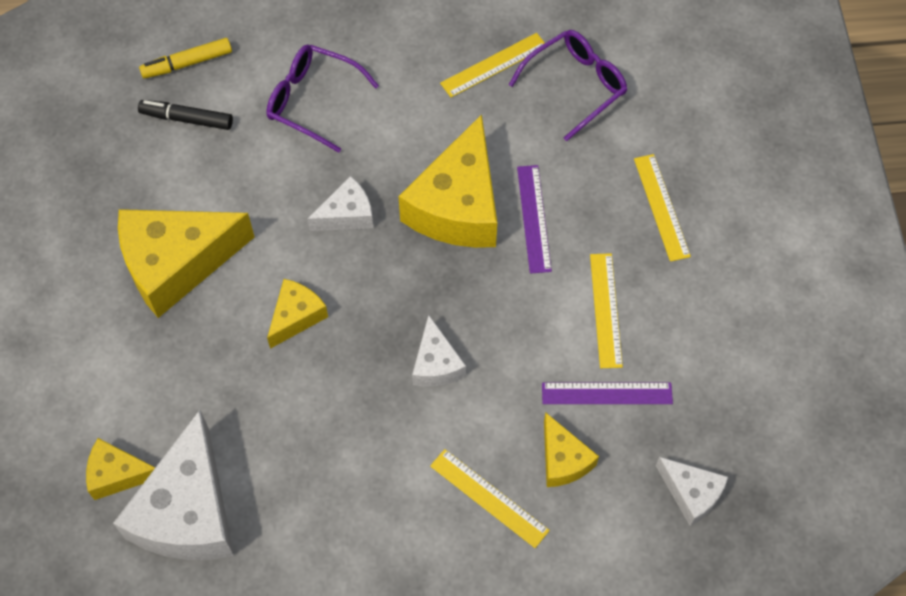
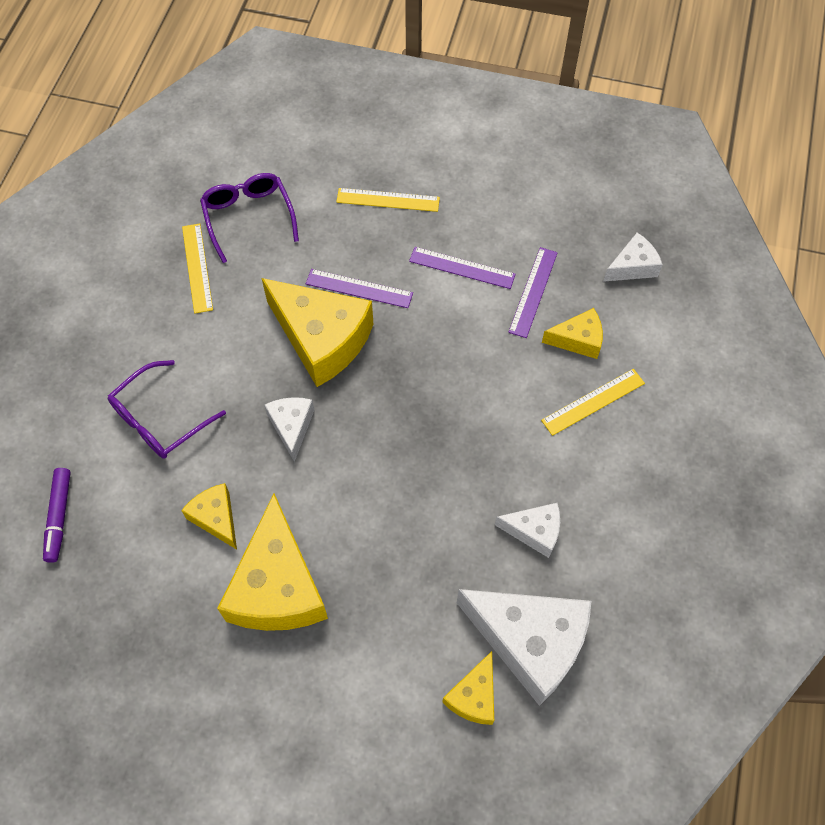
camera: 70 degrees left, 0 degrees up
black marker [138,100,233,130] -> none
yellow marker [139,38,232,79] -> purple marker [43,468,71,563]
yellow cheese [267,279,328,349] -> yellow cheese moved to [181,483,237,550]
white cheese [412,315,466,387] -> white cheese moved to [495,502,560,558]
yellow ruler [590,253,623,368] -> purple ruler [409,247,516,289]

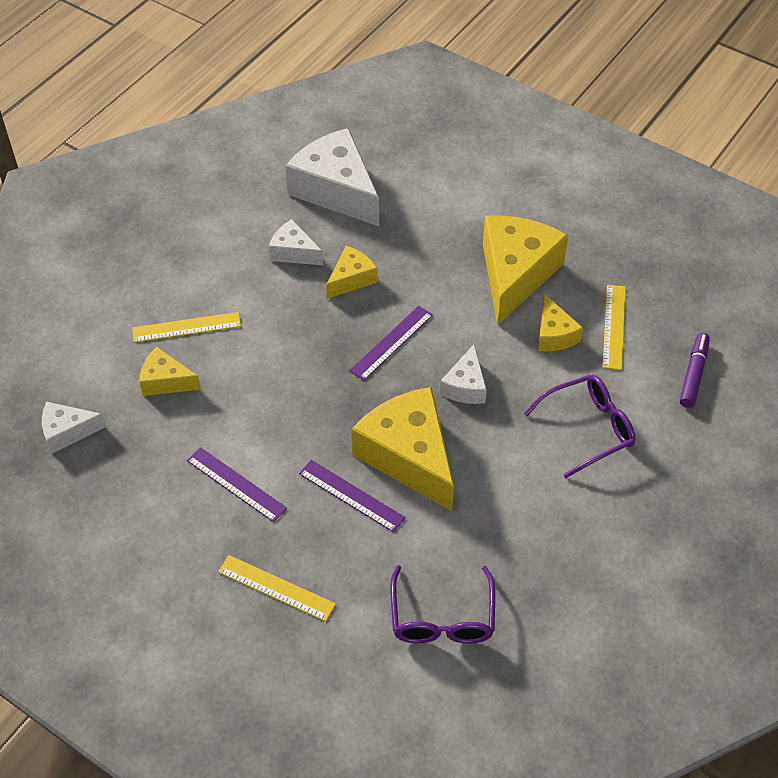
camera: 160 degrees left, 10 degrees down
yellow ruler [182,223,213,314] -> yellow ruler moved to [603,285,626,370]
yellow cheese [442,651,494,725] -> yellow cheese moved to [326,246,378,299]
purple ruler [508,247,558,338] -> purple ruler moved to [349,306,433,381]

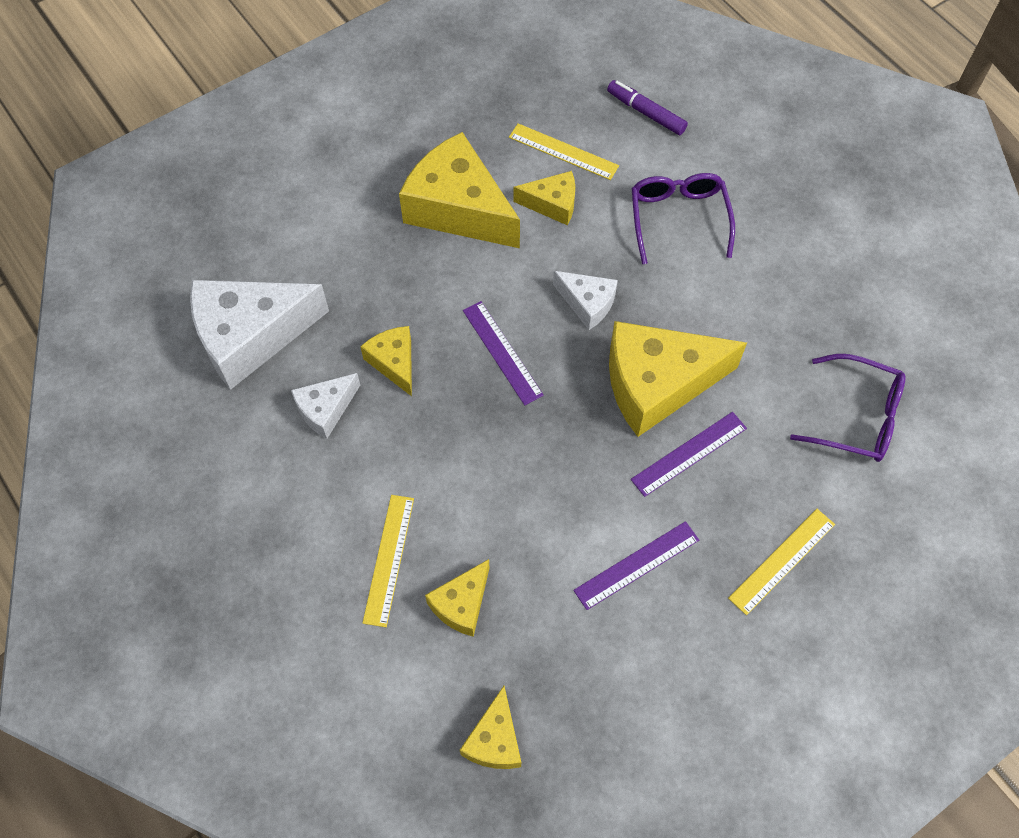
camera: 70 degrees left, 10 degrees up
white cheese [42,402,106,453] -> yellow cheese [460,686,521,769]

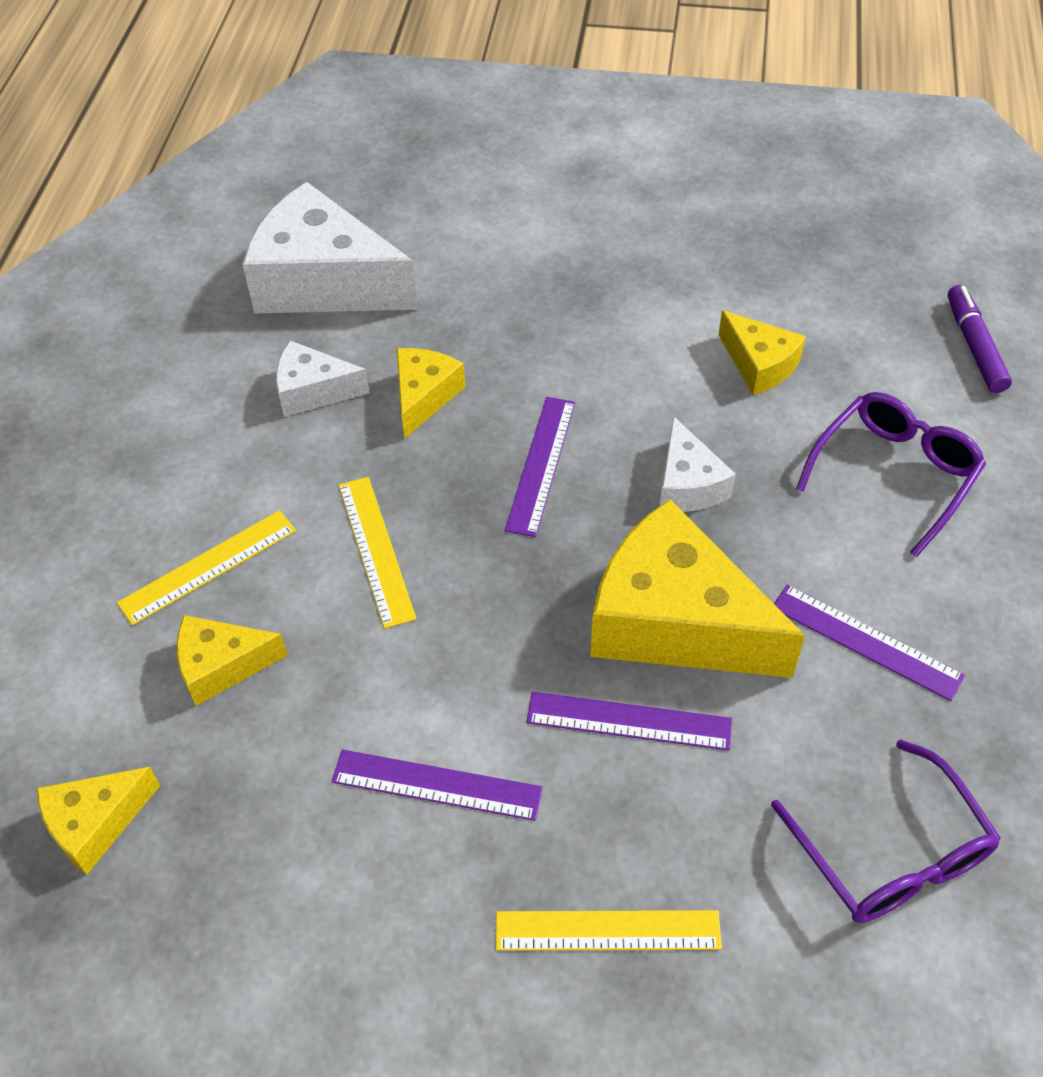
camera: 45 degrees right, 10 degrees down
yellow cheese [399,132,520,248] -> none
yellow ruler [509,123,619,180] -> yellow ruler moved to [338,477,417,629]
none -> purple ruler [774,585,965,701]

